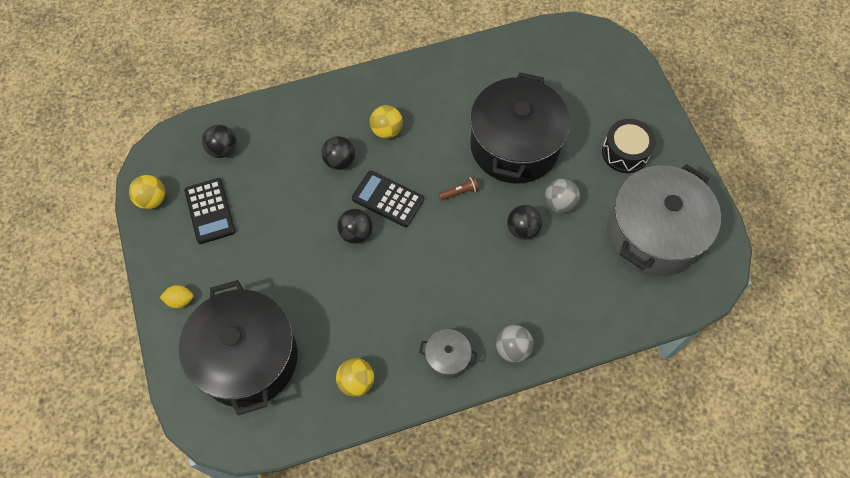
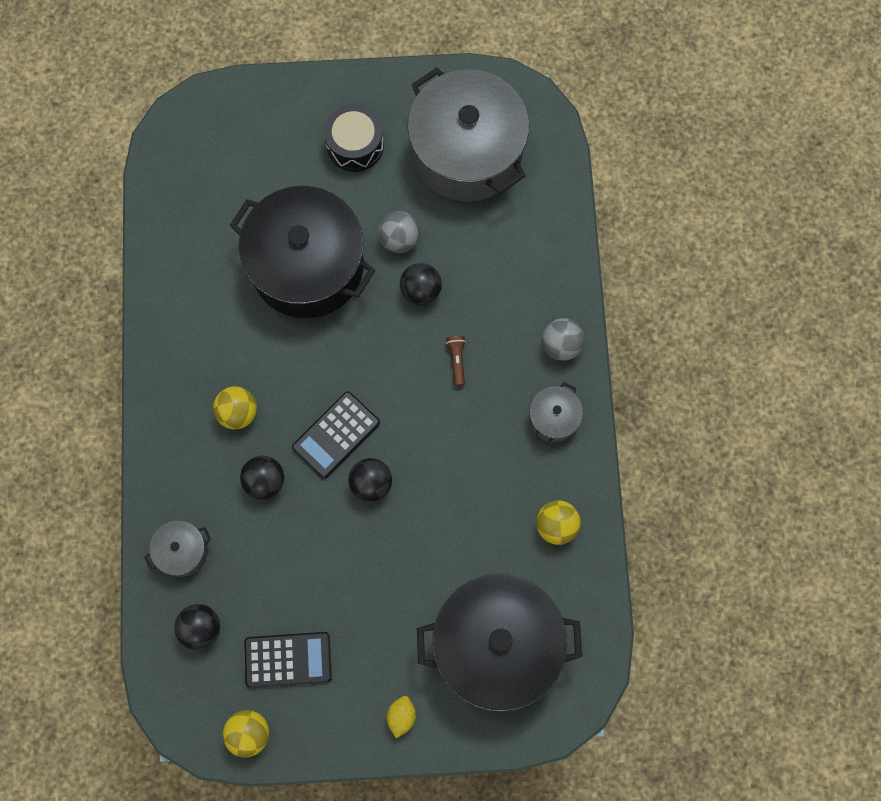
camera: 75 degrees left, 10 degrees up
brown flashlight [439,177,479,201] -> brown flashlight moved to [446,335,466,386]
none -> grey pot [144,520,211,577]

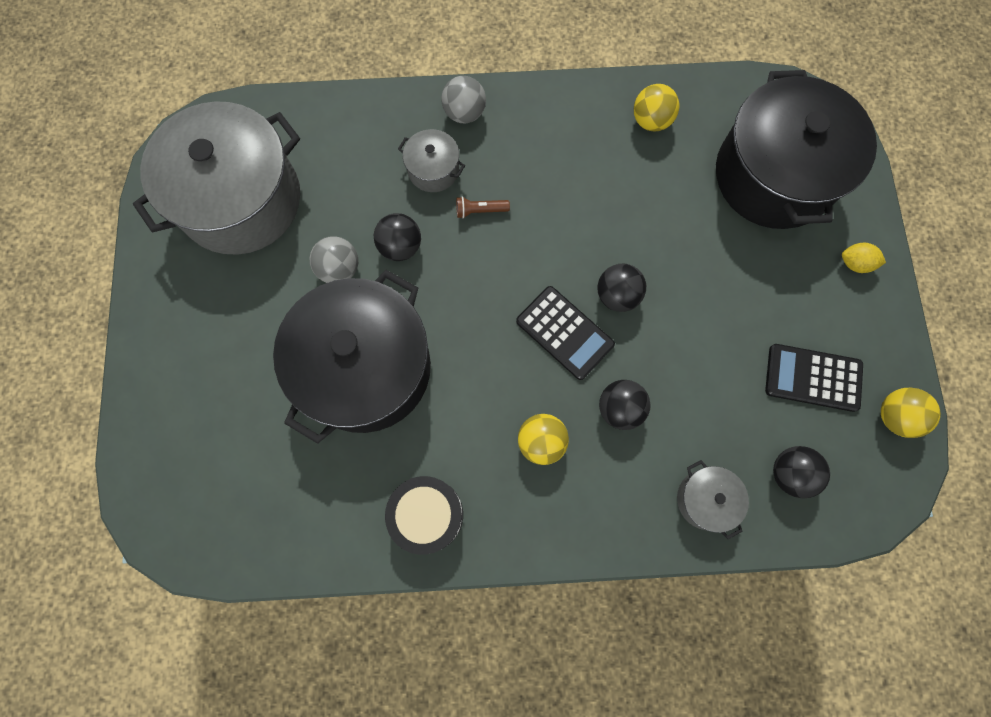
camera: 90 degrees left, 0 degrees up
black calculator [244,632,332,688] -> black calculator turned 75 degrees counterclockwise [765,344,863,412]
black drum [324,104,384,172] -> black drum moved to [385,476,463,555]
grey pot [529,382,583,445] -> grey pot moved to [398,129,465,192]

